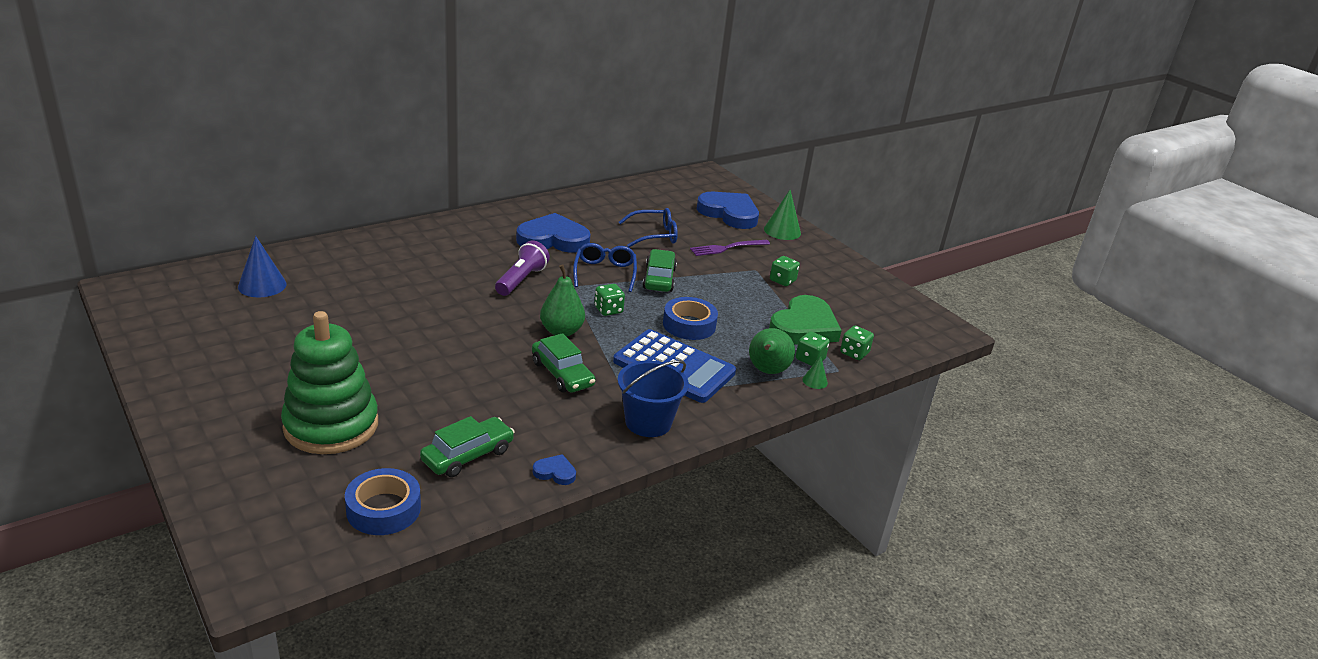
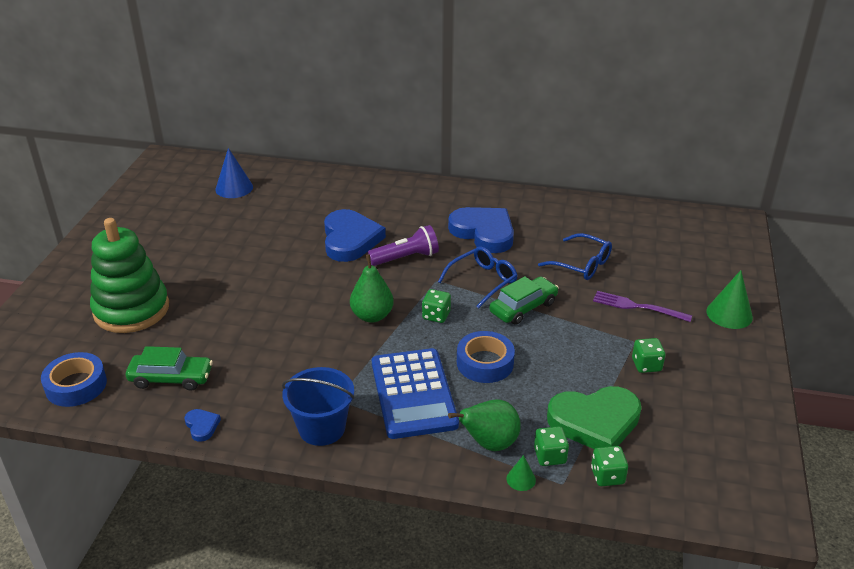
camera: 50 degrees right, 5 degrees up
green car [532,333,596,392] -> none
blue heart [697,192,759,229] -> blue heart moved to [324,209,386,262]

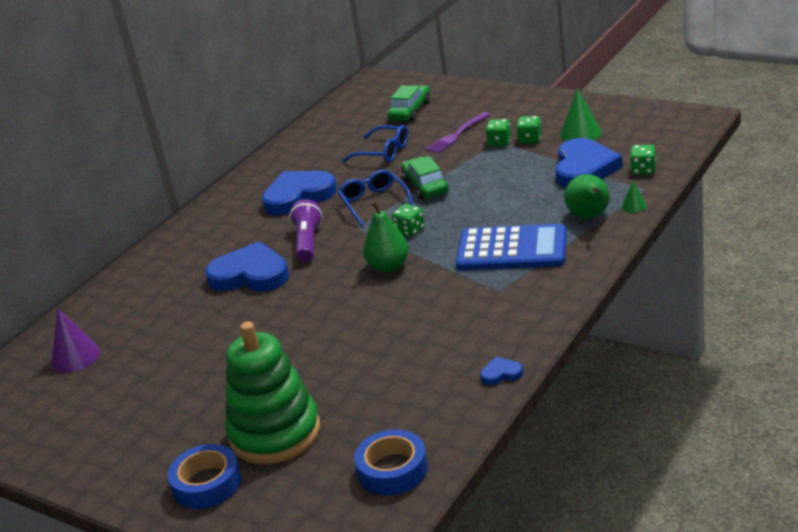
camera: 65 degrees left, 5 degrees down
green car [126,346,213,391] -> green car moved to [387,85,430,121]
blue cone [215,148,253,198] -> purple cone [51,308,100,373]
blue bucket [282,367,355,446] -> none
blue tape [457,331,515,383] -> blue tape moved to [168,444,242,509]
green dice [534,426,569,466] -> green dice moved to [486,119,511,147]
blue glasses [538,233,612,280] -> blue glasses turned 60 degrees clockwise [342,125,408,163]
green heart [547,386,642,449] -> blue heart [555,138,623,188]
green cone [706,270,753,329] -> green cone moved to [560,88,602,142]

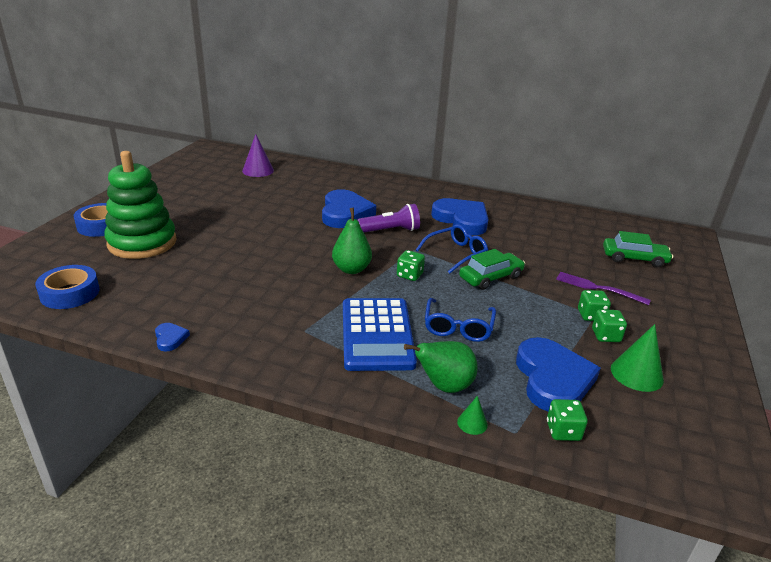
camera: 70 degrees right, 0 degrees up
blue glasses [342,125,408,163] -> blue glasses moved to [425,298,496,342]
blue heart [555,138,623,188] -> blue heart turned 90 degrees counterclockwise [516,337,601,411]

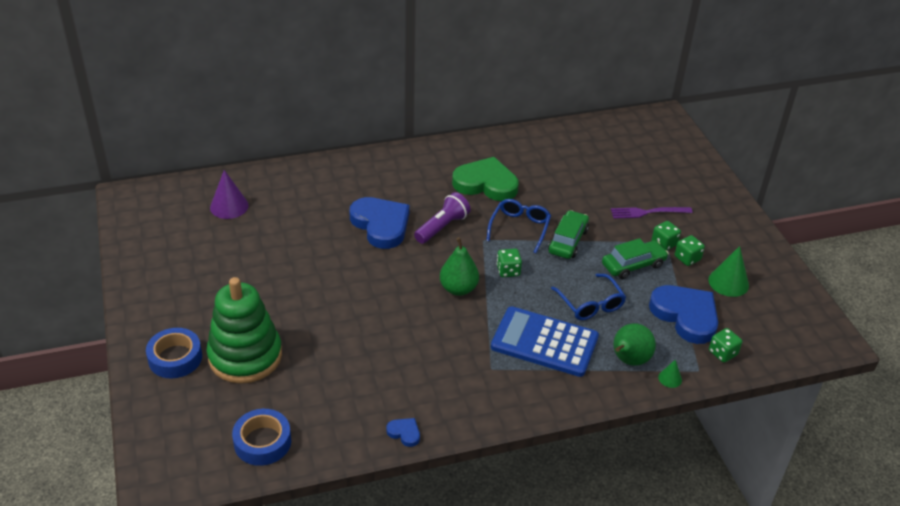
camera: 35 degrees left, 10 degrees up
blue calculator [343,298,417,371] -> blue calculator turned 150 degrees clockwise [491,306,599,377]
blue heart [431,198,489,235] -> green heart [452,157,519,201]
green car [603,231,673,267] -> green car moved to [602,238,669,279]

